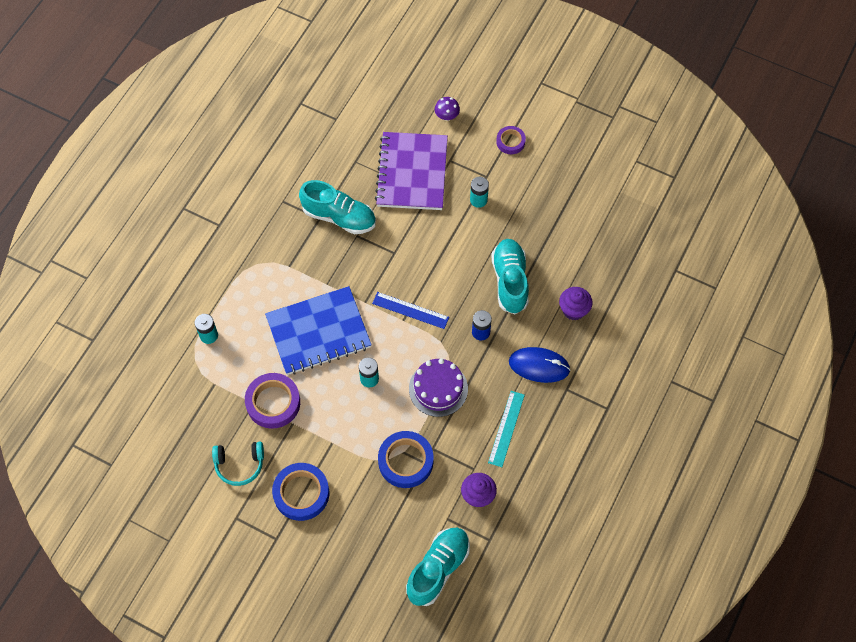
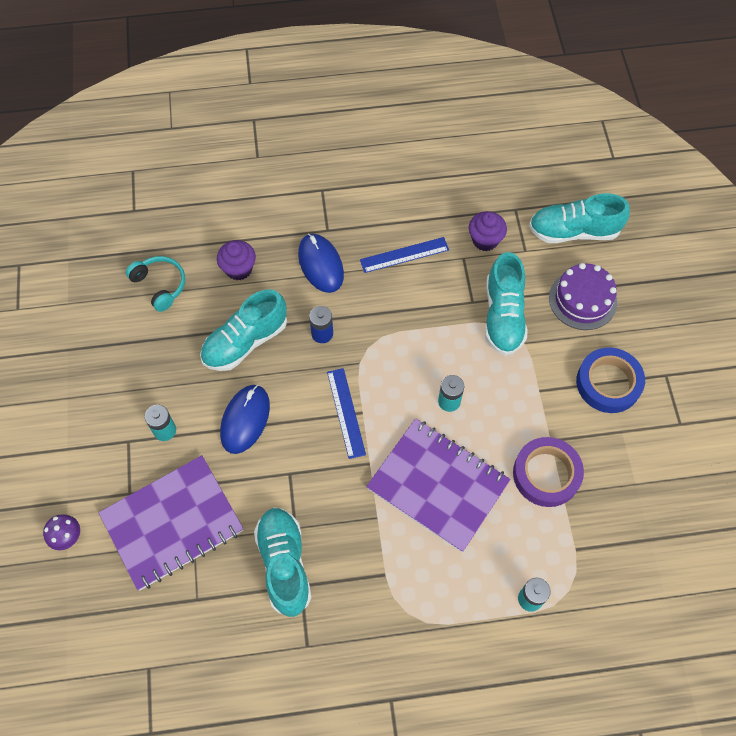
camera: 125 degrees left, 0 degrees up
turquoise headphones [212,442,264,486] -> turquoise headphones moved to [126,256,185,312]
blue notebook [265,286,372,375] -> purple notebook [366,418,511,552]
blue tape [378,431,434,488] -> turquoise shoe [485,252,527,355]
purple cake [409,358,468,417] -> purple cake moved to [549,263,617,330]
turquoise ruler [488,391,525,467] -> blue ruler [360,237,449,273]
purple tape [496,126,526,154] -> none
none -> blue mouse [220,385,270,454]

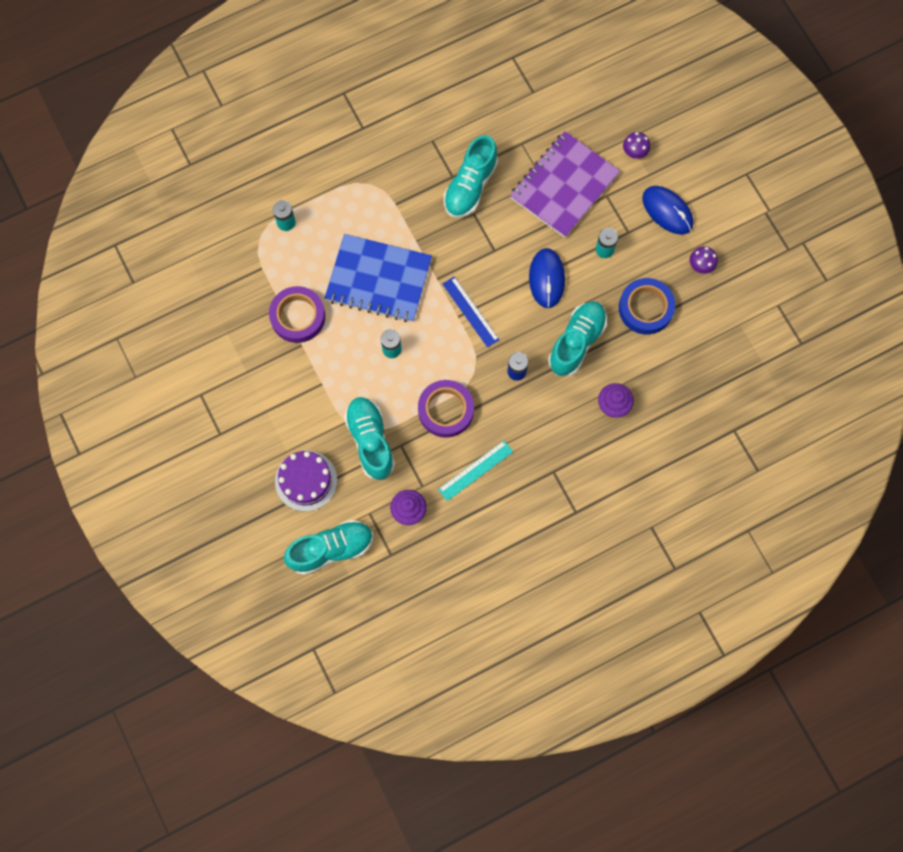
camera: 160 degrees right, 10 degrees up
turquoise headphones [126,256,185,312] -> none
turquoise shoe [254,507,311,617] -> turquoise shoe turned 60 degrees clockwise [444,135,498,218]
blue mouse [298,233,344,293] -> blue mouse moved to [642,186,693,235]
blue ruler [360,237,449,273] -> turquoise ruler [438,441,513,501]
purple notebook [366,418,511,552] -> blue notebook [325,234,432,322]
blue tape [576,347,645,413] -> blue tape moved to [619,278,675,334]
none -> purple tape [418,380,474,438]
none -> purple mushroom [690,246,718,274]

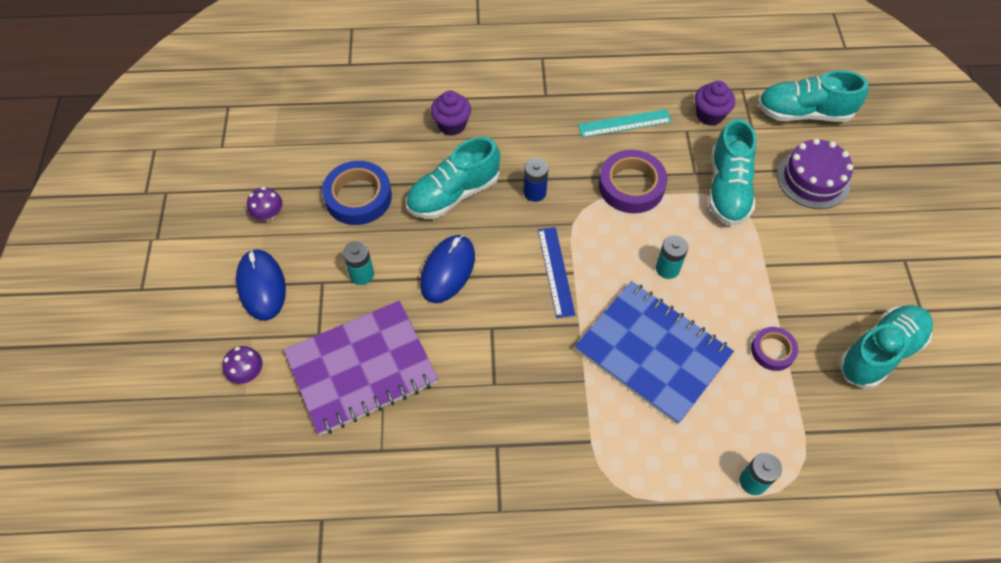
camera: 155 degrees left, 15 degrees down
purple tape [269,286,325,343] -> purple tape [751,327,798,371], size x0.59
turquoise shoe [444,135,498,218] -> turquoise shoe moved to [839,305,933,389]

